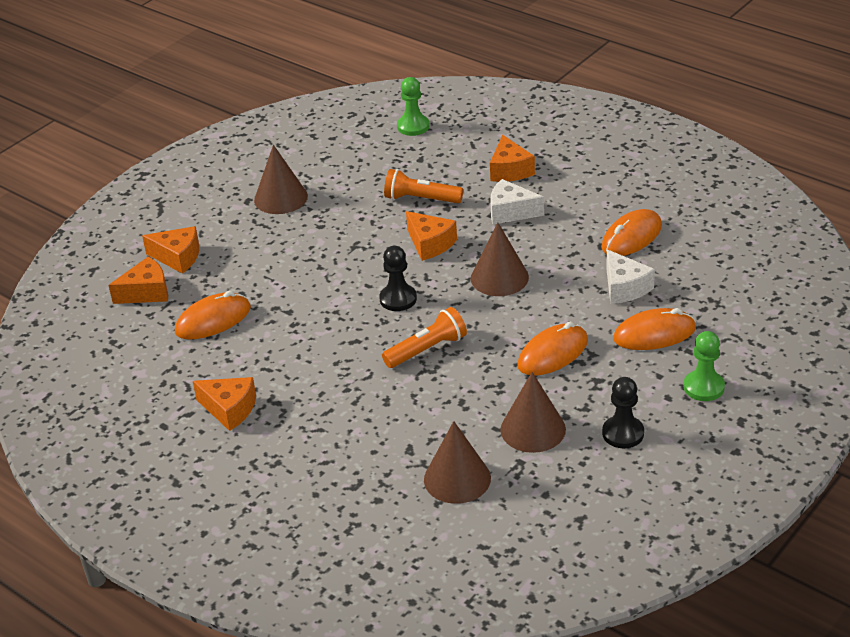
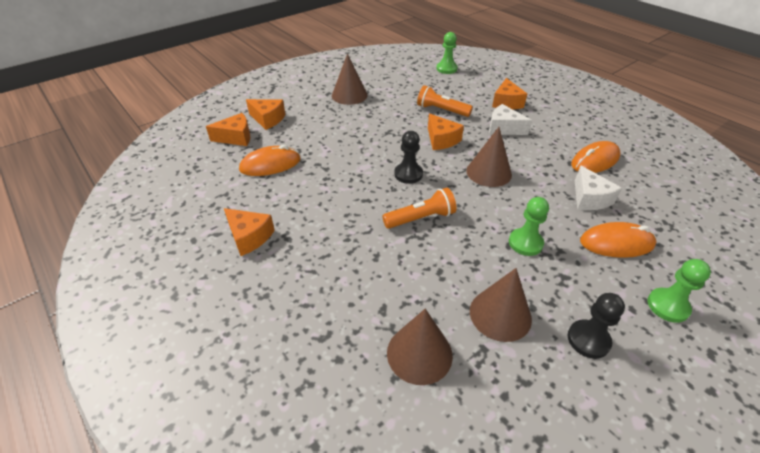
camera: 10 degrees right, 5 degrees up
orange mouse [517,321,588,376] -> green pawn [509,197,549,256]

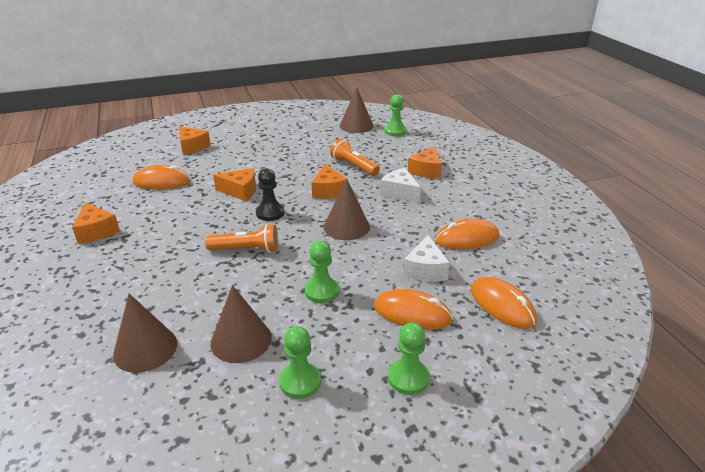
camera: 20 degrees right, 10 degrees down
orange cheese [206,113,250,146] -> orange cheese moved to [213,168,256,201]
brown cone [332,54,368,105] -> brown cone moved to [340,87,374,133]
black pawn [568,293,625,359] -> green pawn [279,326,321,399]
none -> orange mouse [471,277,537,329]

